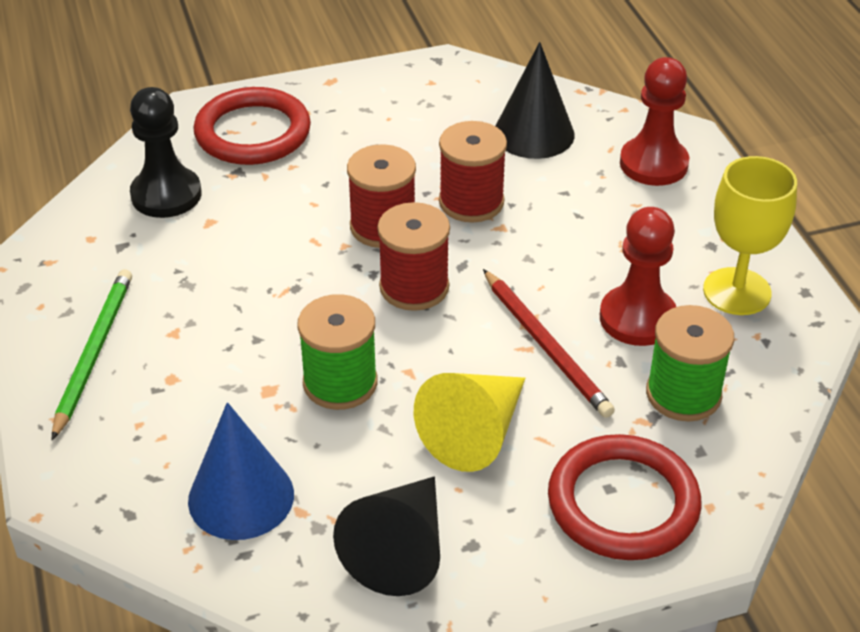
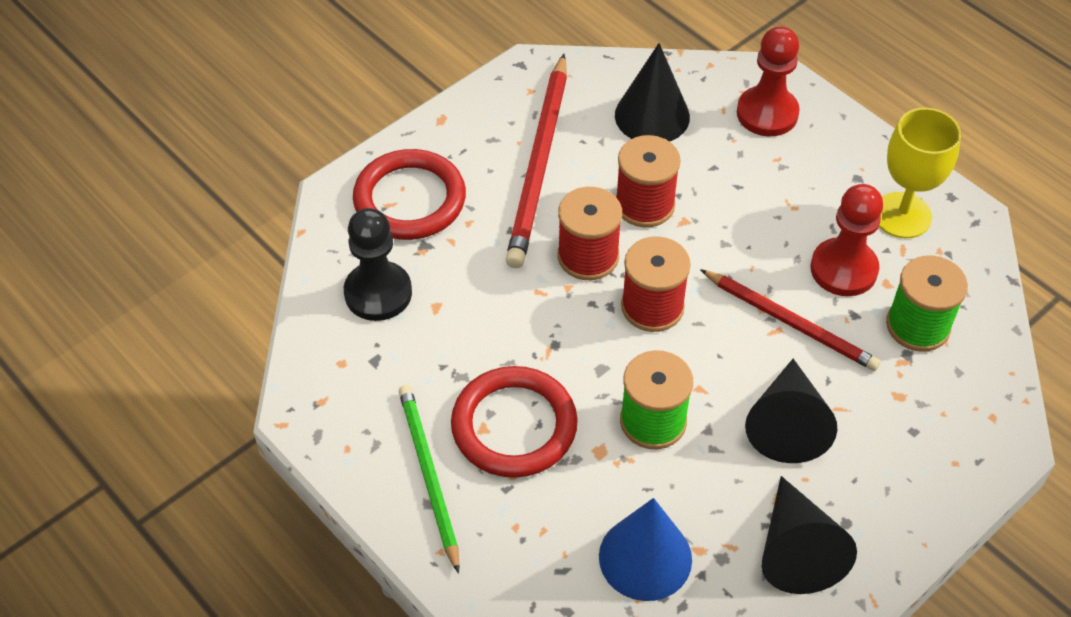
camera: 25 degrees left, 10 degrees up
yellow cone [414,373,525,472] -> black cone [745,359,837,463]
red ring [548,434,701,560] -> red ring moved to [451,366,578,478]
none -> red pencil [506,54,567,268]

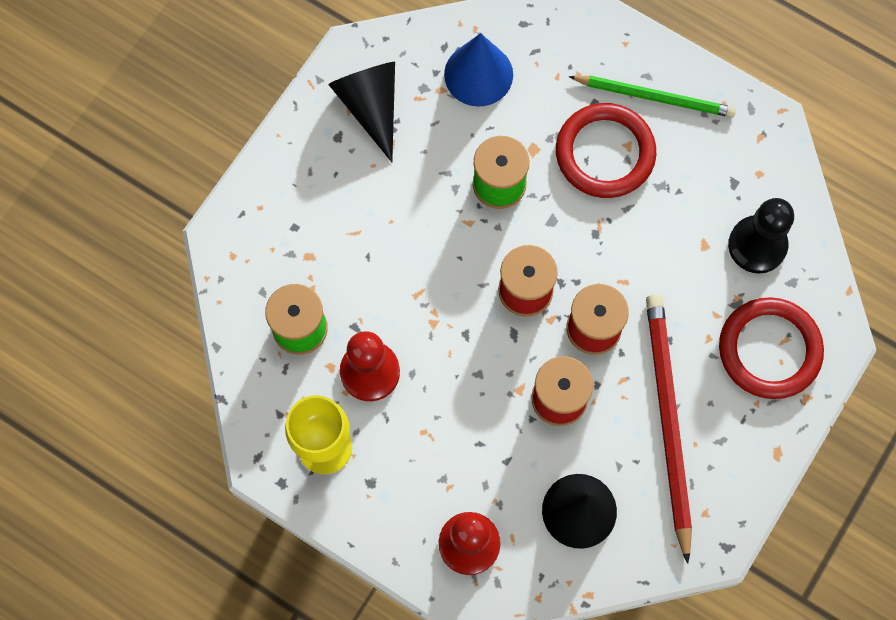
camera: 165 degrees right, 20 degrees up
green pencil [399,385,460,574] -> green pencil turned 45 degrees counterclockwise [569,76,736,118]
red pencil [700,269,881,371] -> none
black cone [745,359,837,463] -> none

